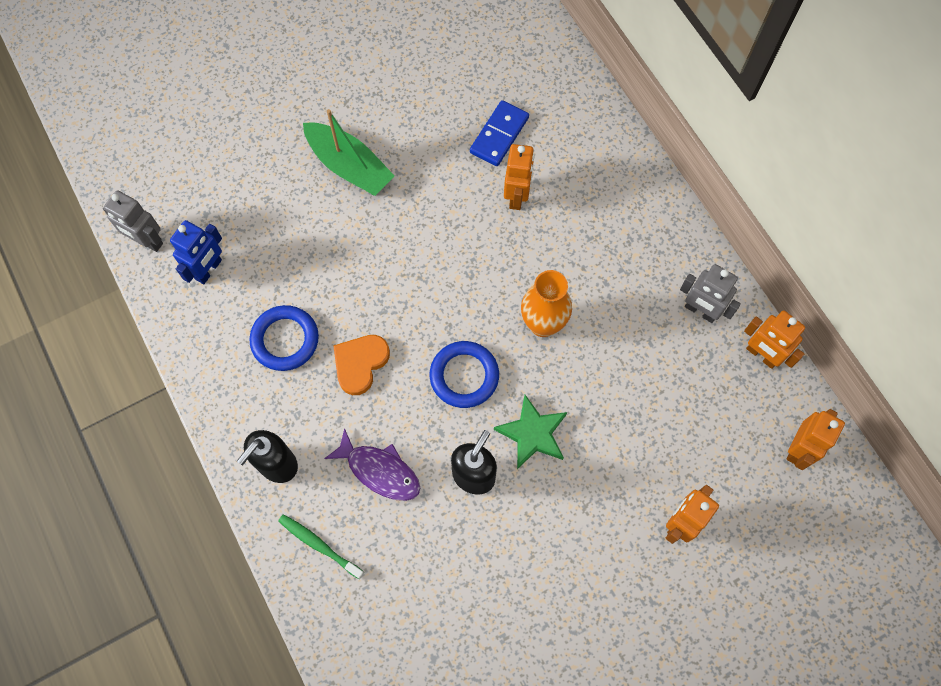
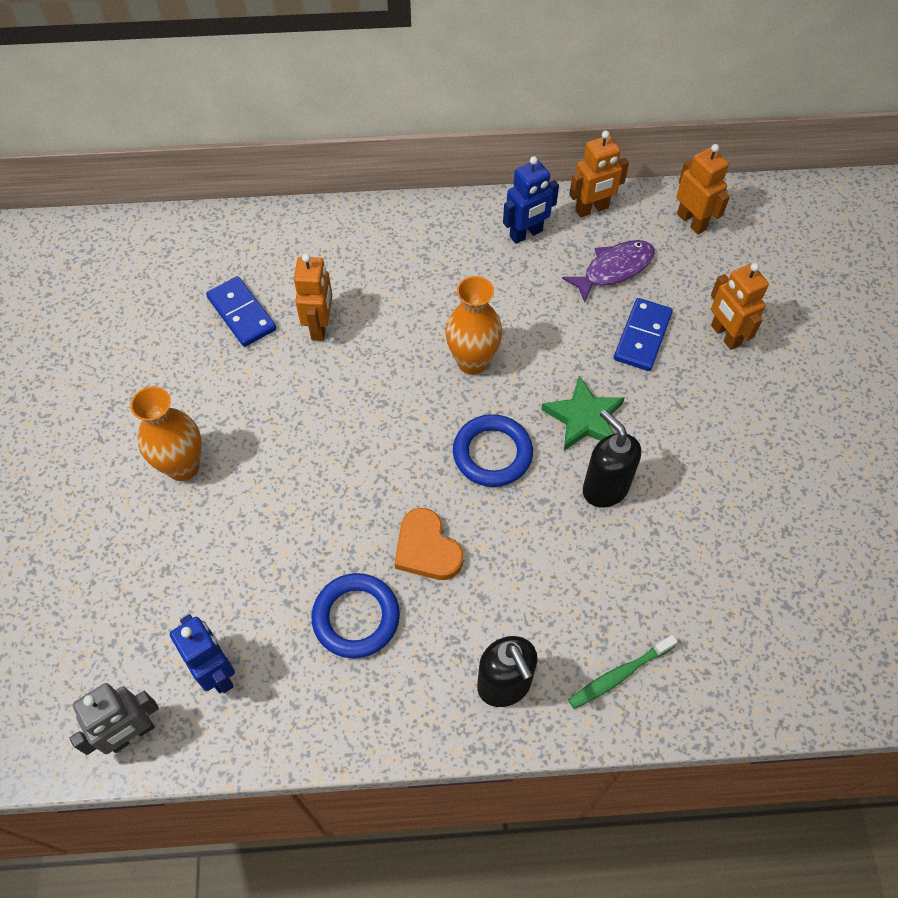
camera: 65 degrees left, 10 degrees down
green boat [303,109,395,196] -> orange vase [130,386,202,481]
purple fish [324,428,420,501] -> purple fish moved to [562,240,655,303]
orange robot [504,144,534,210] -> orange robot turned 60 degrees clockwise [294,254,332,341]
grey robot [680,264,741,323] -> blue robot [503,156,559,244]
none -> blue domino [614,298,673,371]

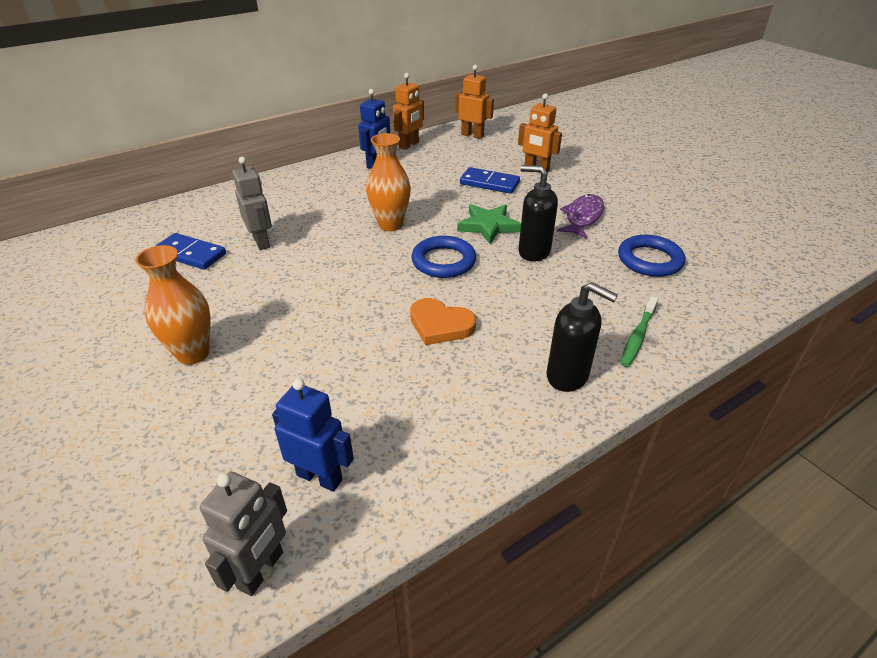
camera: 30 degrees left, 20 degrees down
orange robot [294,254,332,341] -> grey robot [232,157,272,250]
blue ring [311,573,400,658] -> blue ring moved to [618,235,685,277]
purple fish [562,240,655,303] -> purple fish moved to [557,194,604,239]
blue domino [614,298,673,371] -> blue domino turned 60 degrees counterclockwise [460,167,520,194]

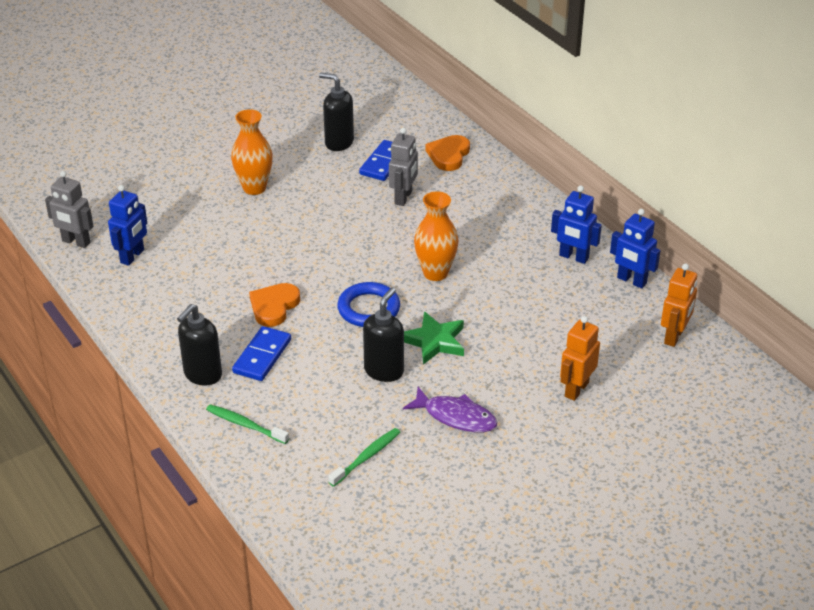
camera: 90 degrees right, 0 degrees up
grey robot [232,157,272,250] -> grey robot turned 45 degrees counterclockwise [389,128,418,206]
orange robot [393,73,424,150] -> blue robot [610,209,660,289]
blue domino [460,167,520,194] -> blue domino moved to [232,326,291,381]
blue ring [618,235,685,277] -> green toothbrush [328,428,400,487]
none -> black soap dispenser [319,73,354,151]
none -> orange heart [425,135,470,171]

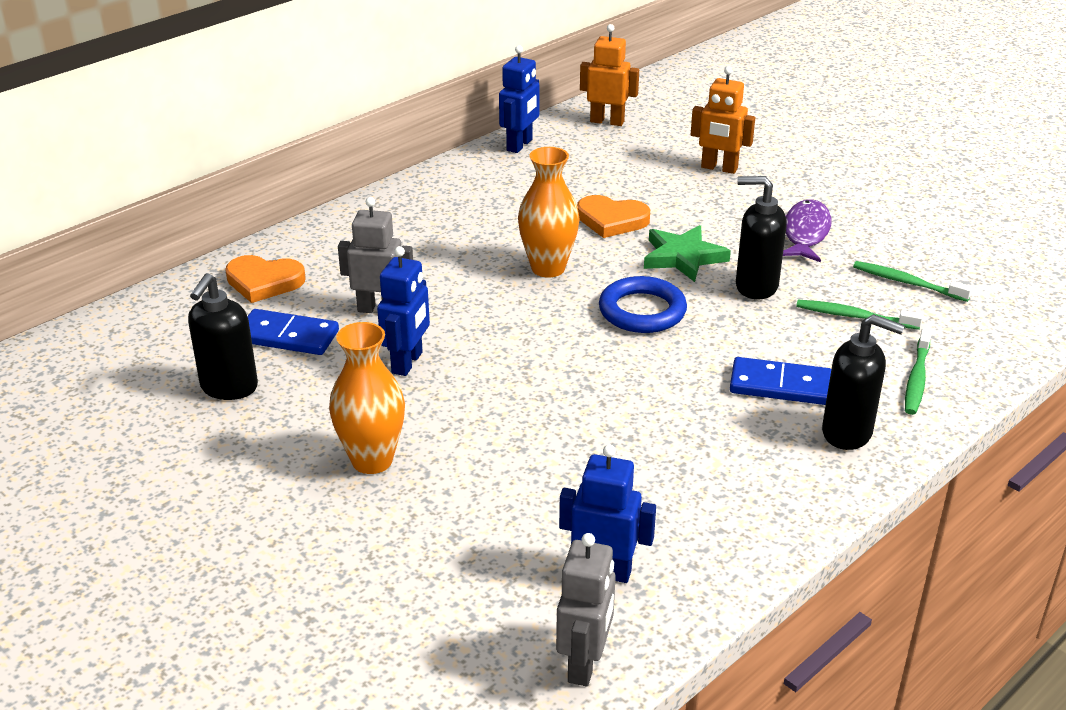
camera: 100 degrees left, 5 degrees down
orange heart [249,283,300,327] -> orange heart moved to [577,195,650,238]
blue robot [551,186,602,264] -> blue robot moved to [377,246,430,376]
none -> green toothbrush [796,300,923,330]

